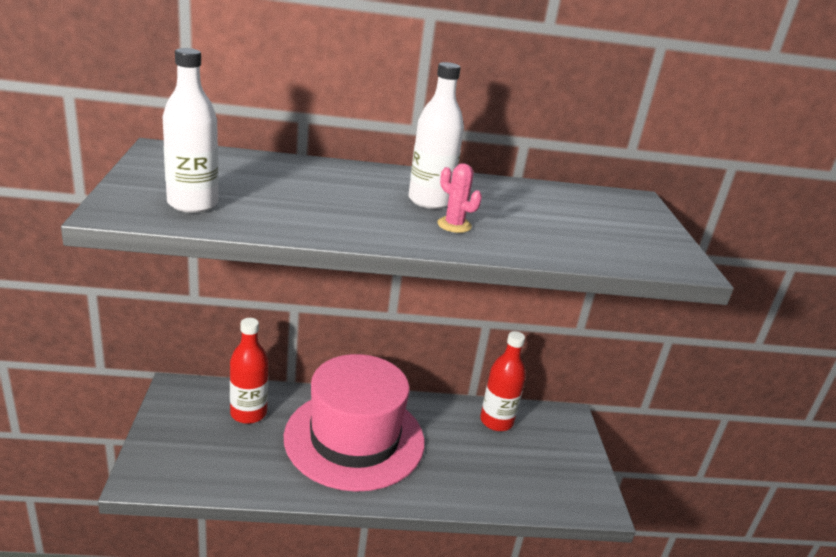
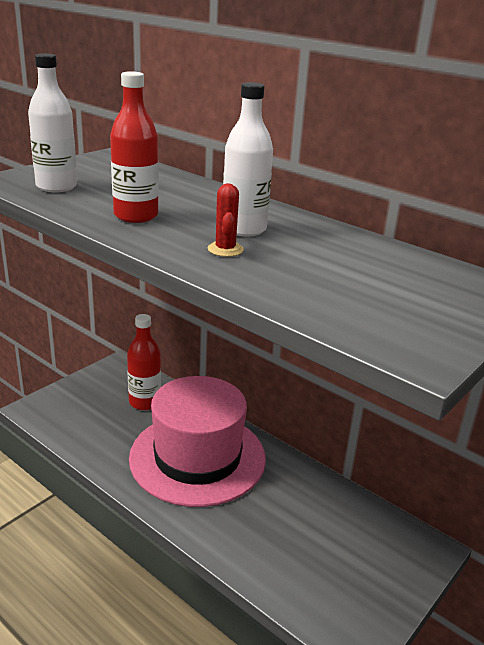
camera: 45 degrees right, 0 degrees up
pink cactus [437,163,482,233] -> red cactus [208,183,244,257]
red bottle [480,331,526,431] -> red bottle moved to [110,71,159,223]

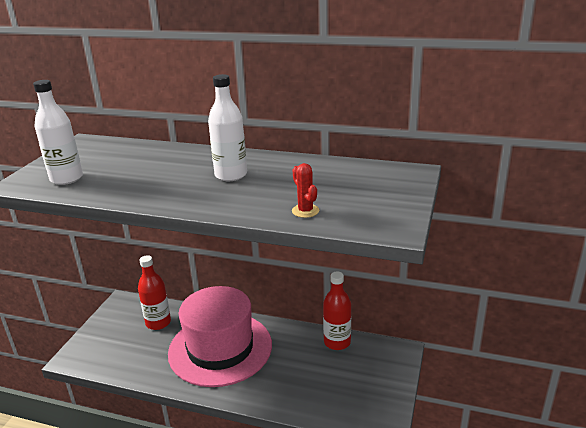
camera: 20 degrees left, 0 degrees up
red bottle [110,71,159,223] -> red bottle moved to [323,272,351,350]
red cactus [208,183,244,257] -> red cactus moved to [292,163,319,218]

